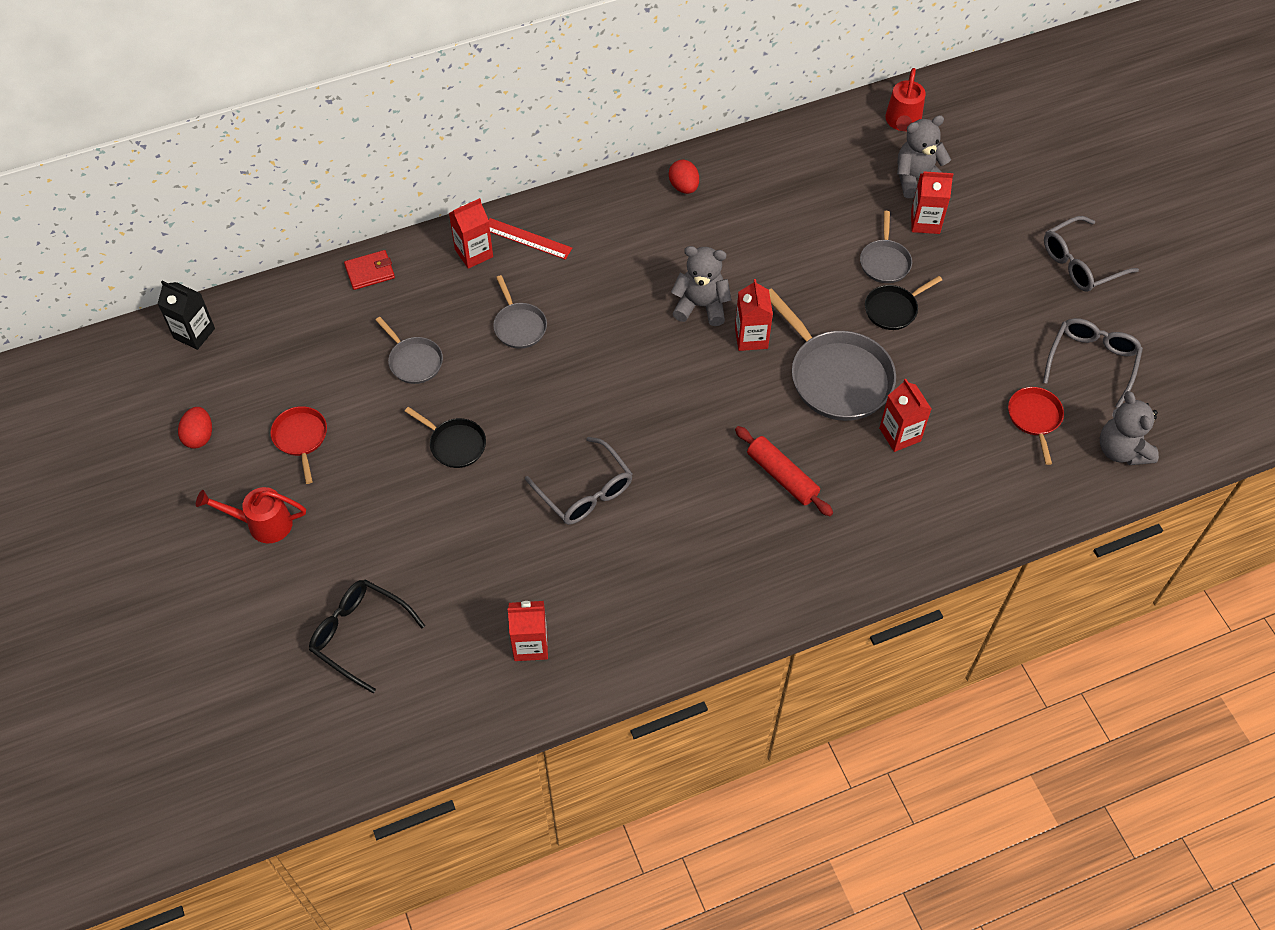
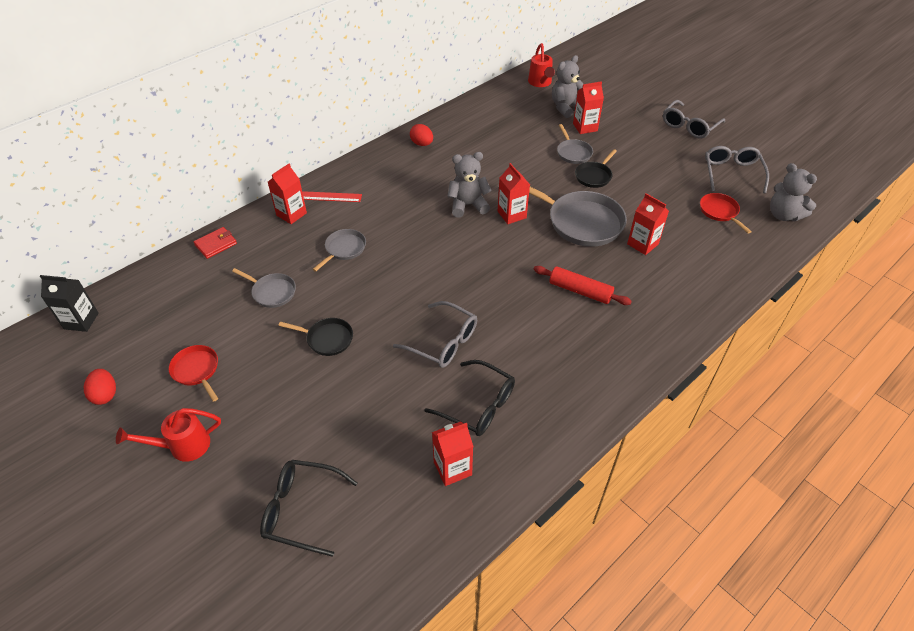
camera: 20 degrees left, 10 degrees down
grey pan [493,275,547,349] -> grey pan turned 105 degrees counterclockwise [312,229,366,272]
none -> black glasses [425,360,515,436]

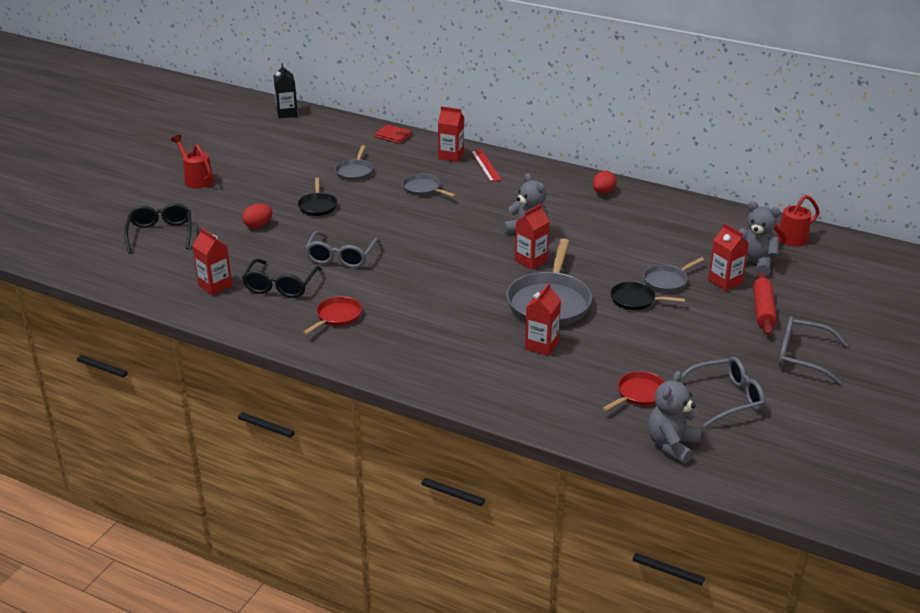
camera: 70 degrees right, 15 degrees down
red egg [84,369,116,405] -> red egg moved to [242,204,272,229]
red pan [169,345,218,402] -> red pan moved to [303,297,362,335]
grey pan [312,229,366,272] -> grey pan turned 150 degrees counterclockwise [402,174,456,197]
red rolling pin [534,266,632,305] -> red rolling pin moved to [753,272,777,336]

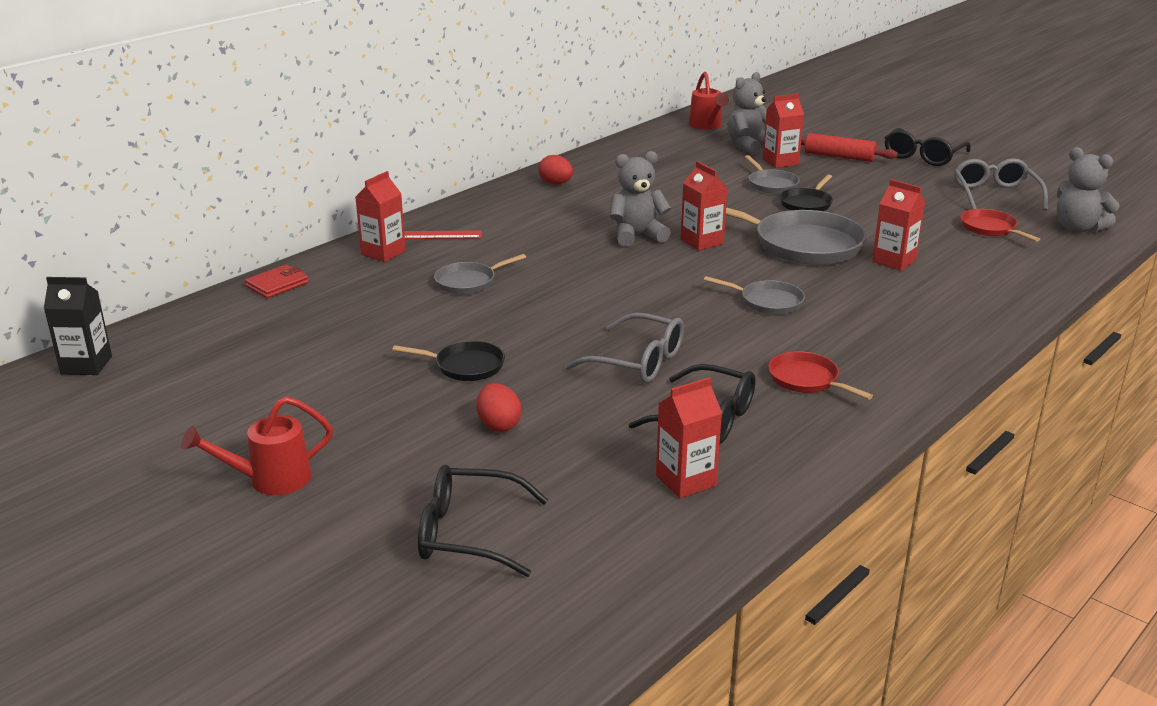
camera: 75 degrees left, 5 degrees down
grey pan [335,145,373,181] -> grey pan moved to [704,276,805,315]
grey glasses [778,317,848,384] -> black glasses [885,128,971,166]

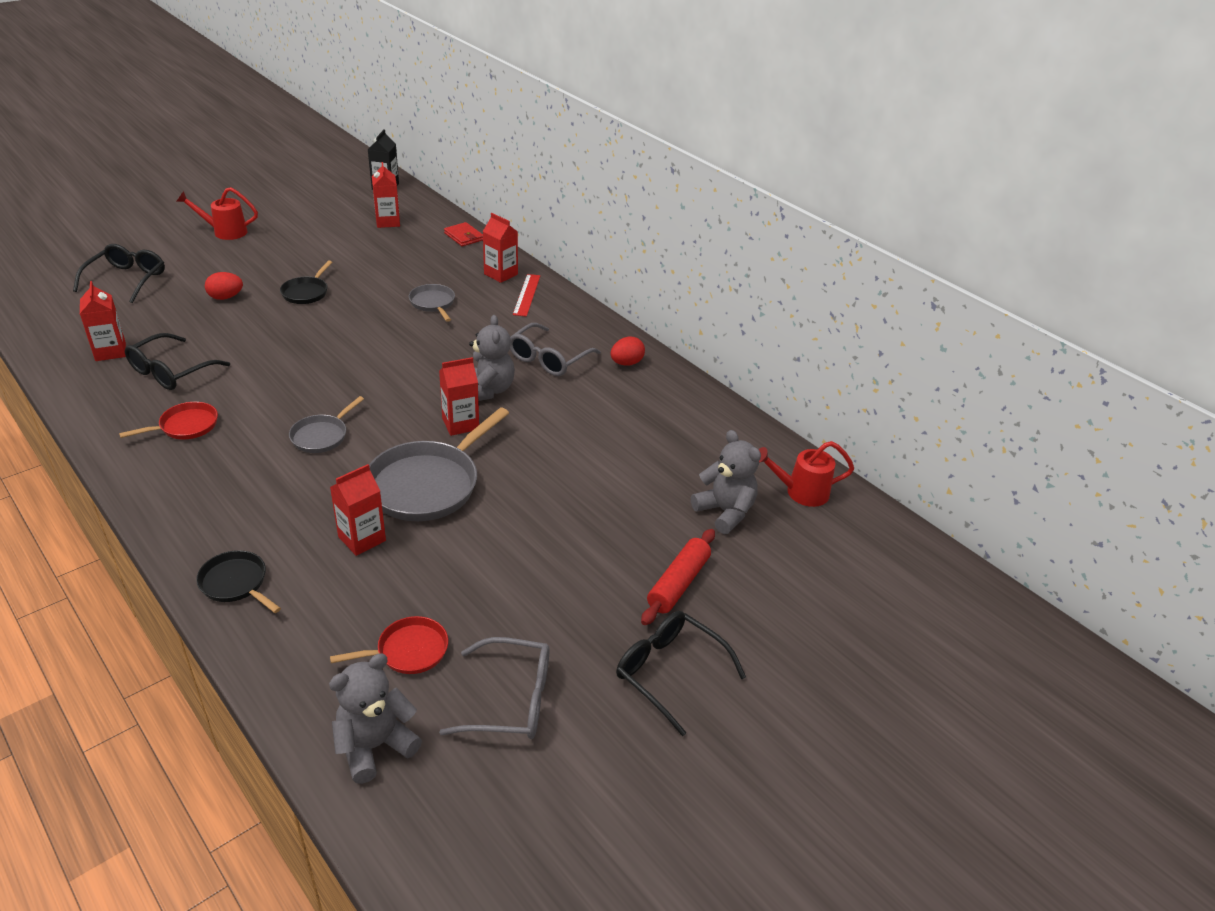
camera: 95 degrees right, 10 degrees up
red watering can [181,396,333,495] -> red watering can turned 75 degrees counterclockwise [176,187,258,240]
grey glasses [565,313,684,383] -> grey glasses moved to [510,323,601,376]
grey pan [745,155,800,194] -> none
red carton [763,93,804,168] -> red carton moved to [372,162,400,228]
black pan [780,174,833,211] -> black pan moved to [196,550,281,613]

